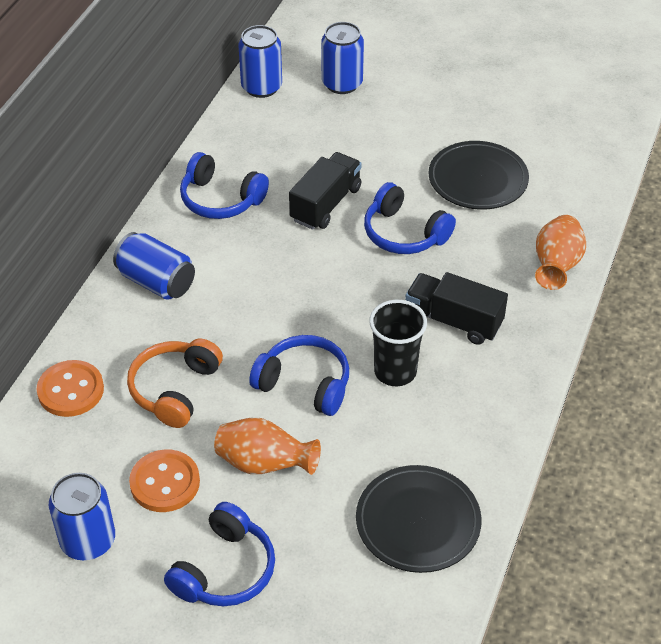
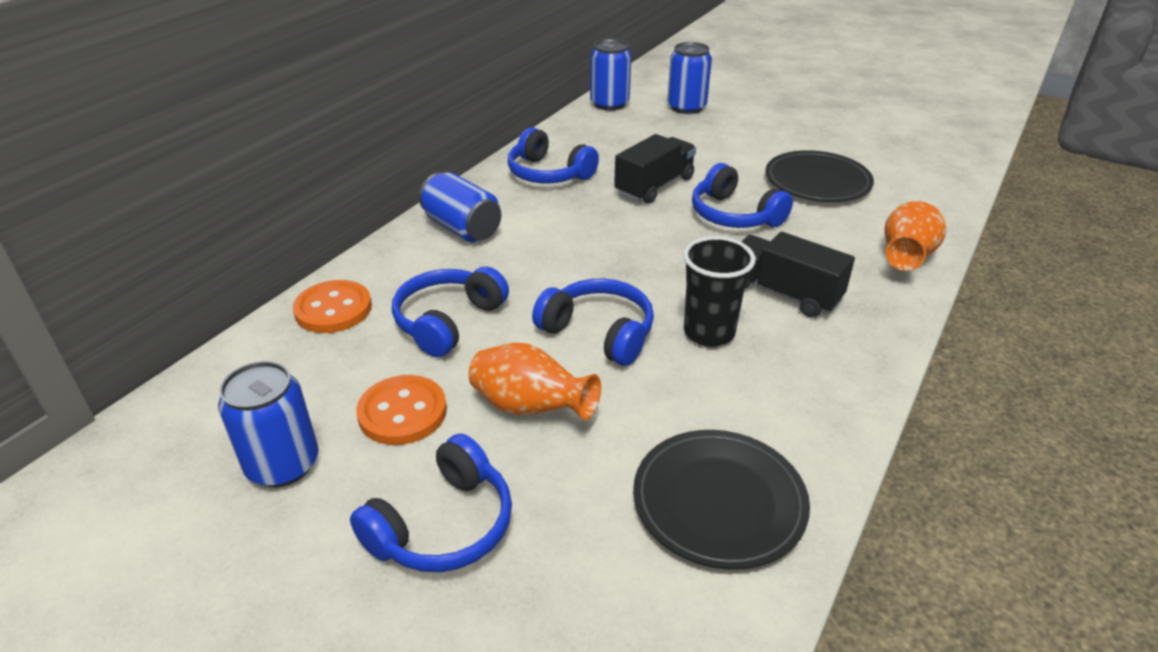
camera: 10 degrees right, 10 degrees down
orange headphones [127,339,223,428] -> blue headphones [392,266,509,357]

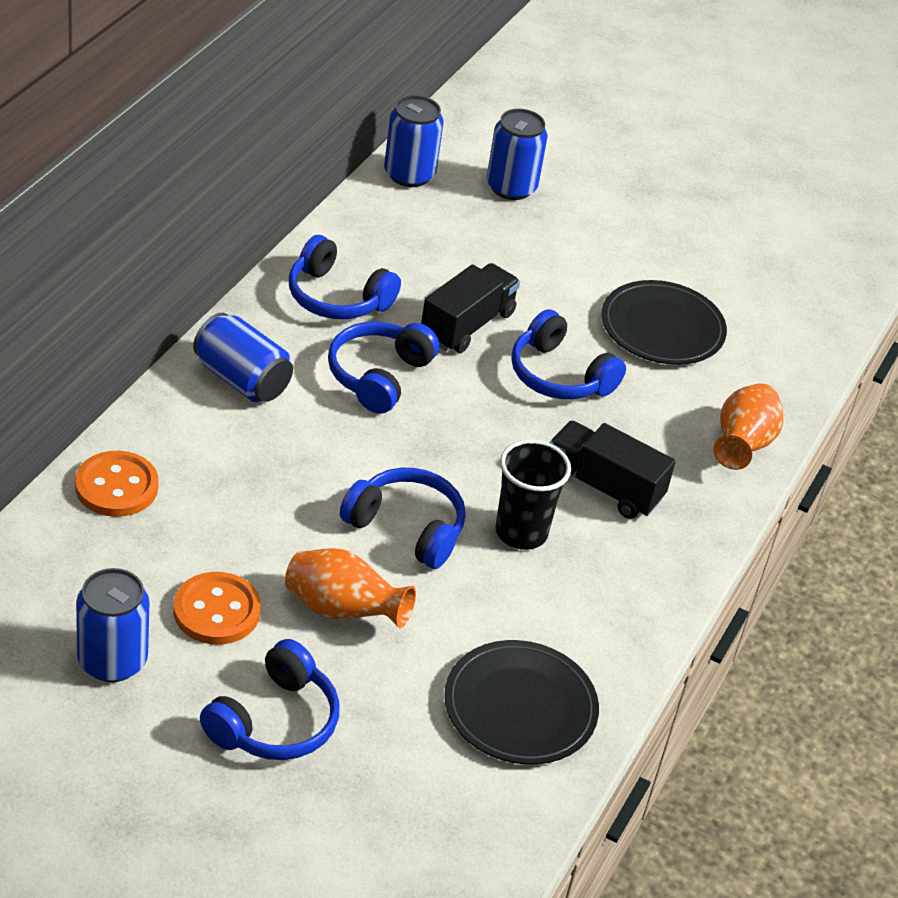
camera: 10 degrees left, 5 degrees up
blue headphones [392,266,509,357] -> blue headphones moved to [328,321,439,414]

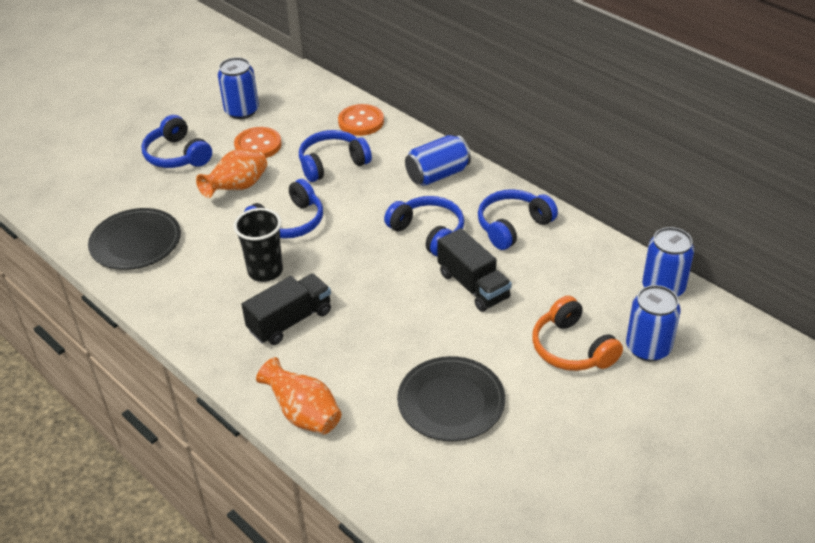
camera: 115 degrees right, 0 degrees up
blue headphones [511,309,626,399] -> blue headphones moved to [299,130,372,182]
none -> orange headphones [532,296,623,371]

